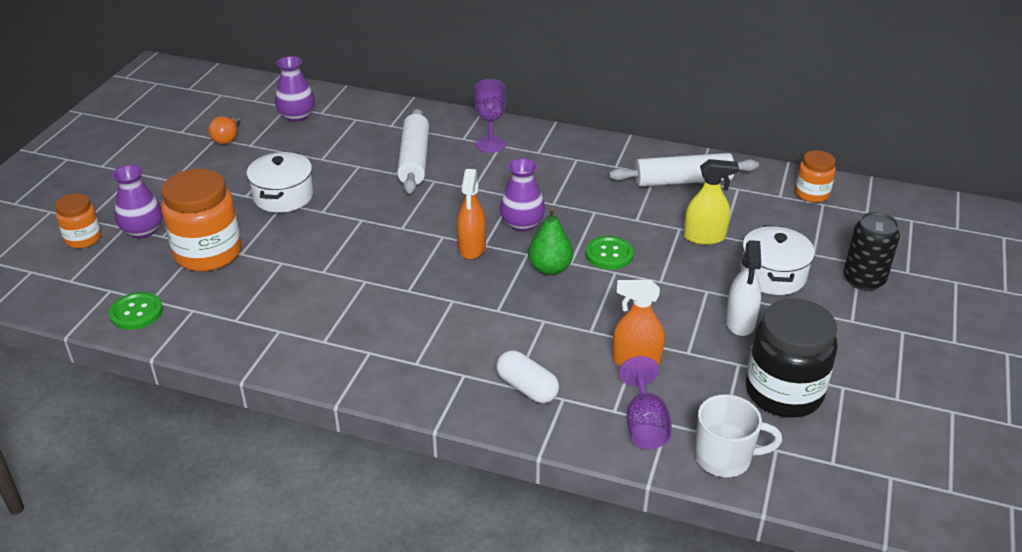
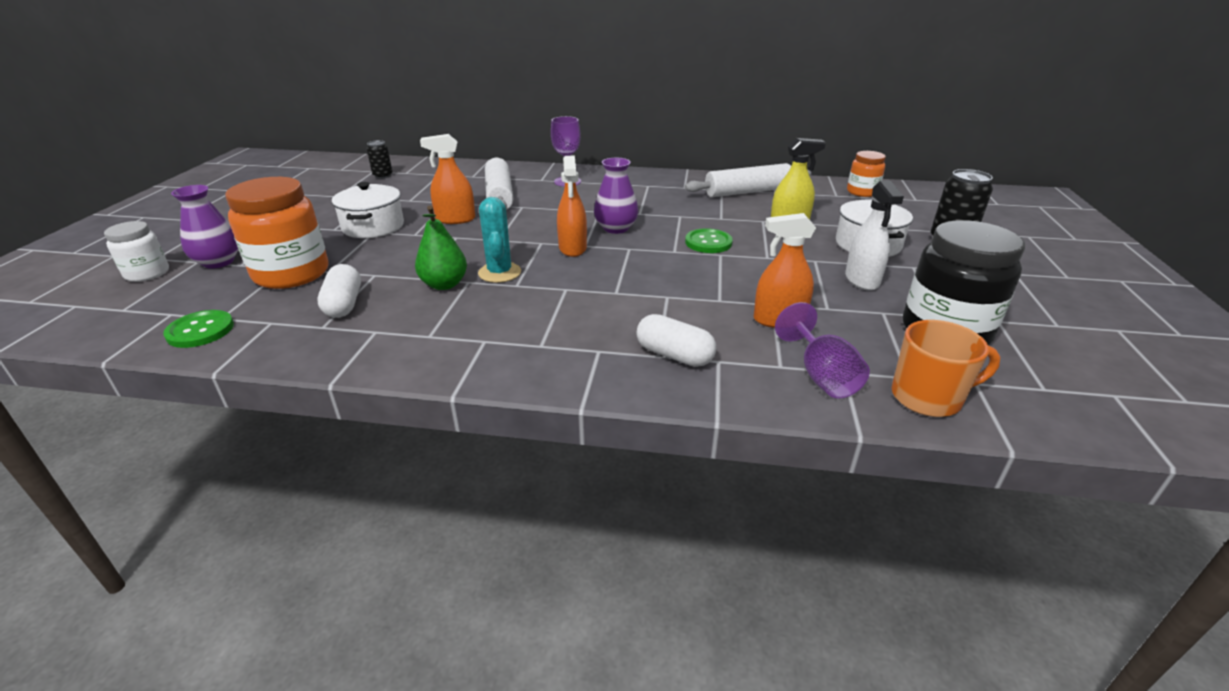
camera: 10 degrees left, 5 degrees down
orange jar [55,193,101,248] -> white jar [104,221,169,282]
orange light bulb [208,115,240,144] -> none
purple vase [275,56,315,122] -> black can [367,140,393,179]
green pear [528,207,573,275] -> green pear moved to [415,205,467,290]
white mug [695,394,782,477] -> orange mug [892,320,1000,417]
none -> white capsule [318,264,361,318]
none -> orange spray bottle [420,134,475,224]
none -> turquoise cactus [478,197,521,283]

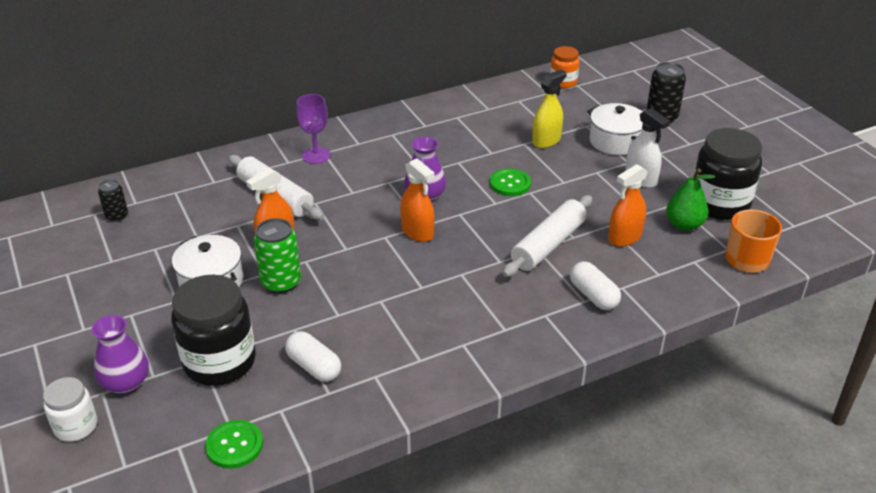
camera: 35 degrees left, 5 degrees up
orange jar [225,177,329,289] -> black jar [171,275,256,386]
green pear [415,205,467,290] -> green pear moved to [666,168,715,231]
turquoise cactus [478,197,521,283] -> none
white capsule [636,314,716,367] -> white capsule turned 60 degrees clockwise [570,261,621,310]
white rolling pin [685,163,811,197] -> white rolling pin moved to [503,195,592,277]
purple goblet [775,302,870,398] -> none
none -> green can [254,218,301,294]

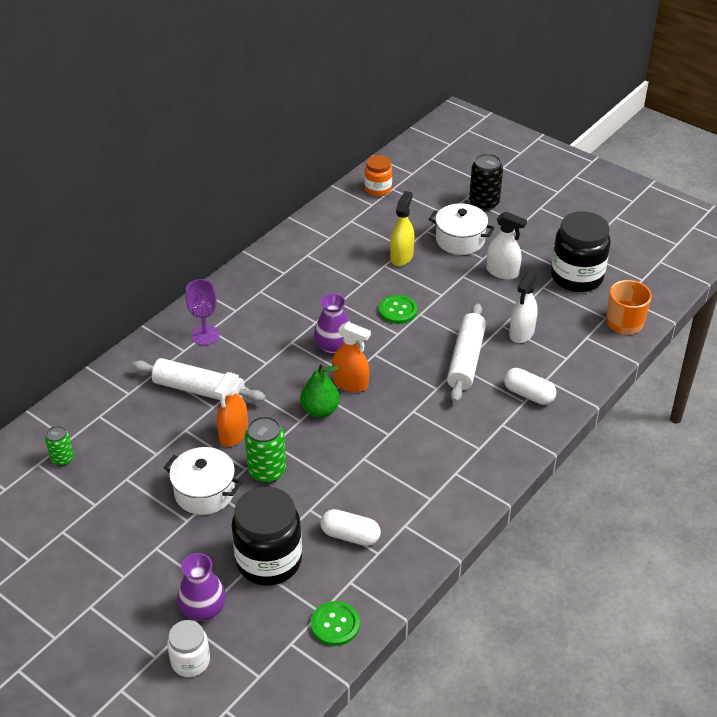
camera: 25 degrees left, 5 degrees up
black can [98,180,128,222] -> green can [45,426,74,466]
orange spray bottle [608,164,648,247] -> white spray bottle [509,272,538,343]
green pear [666,168,715,231] -> green pear moved to [300,363,340,417]

